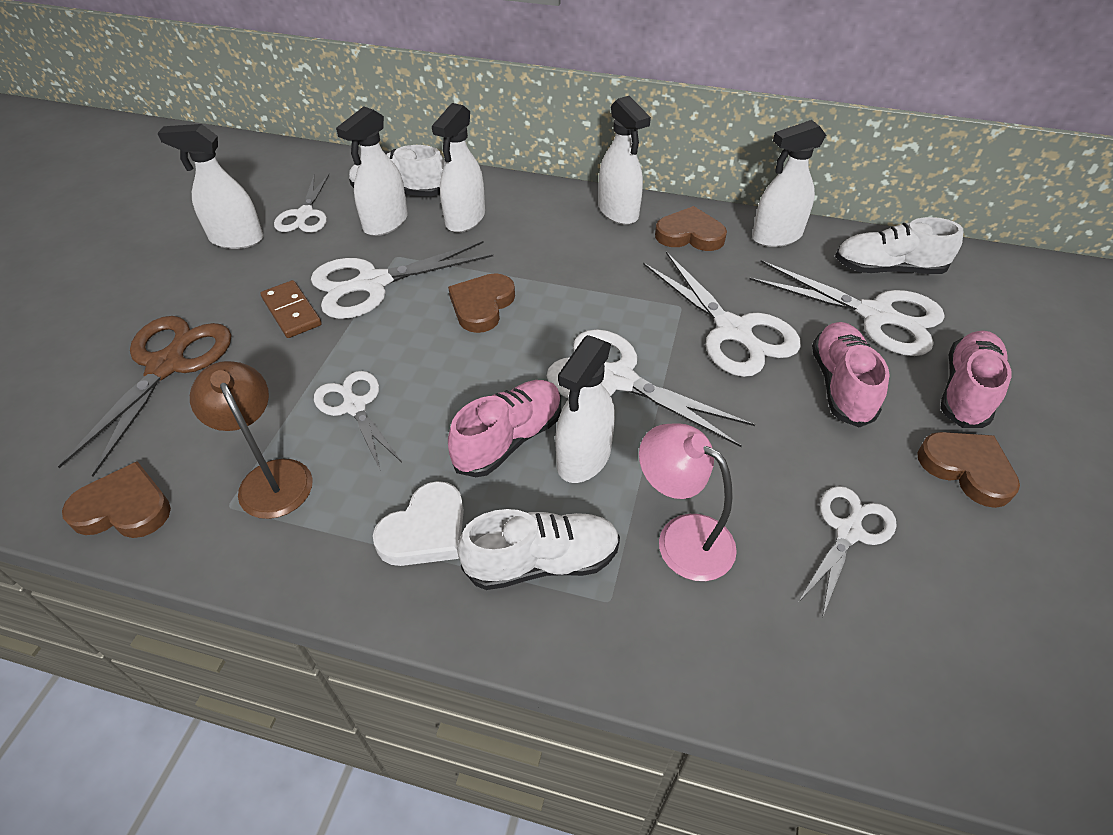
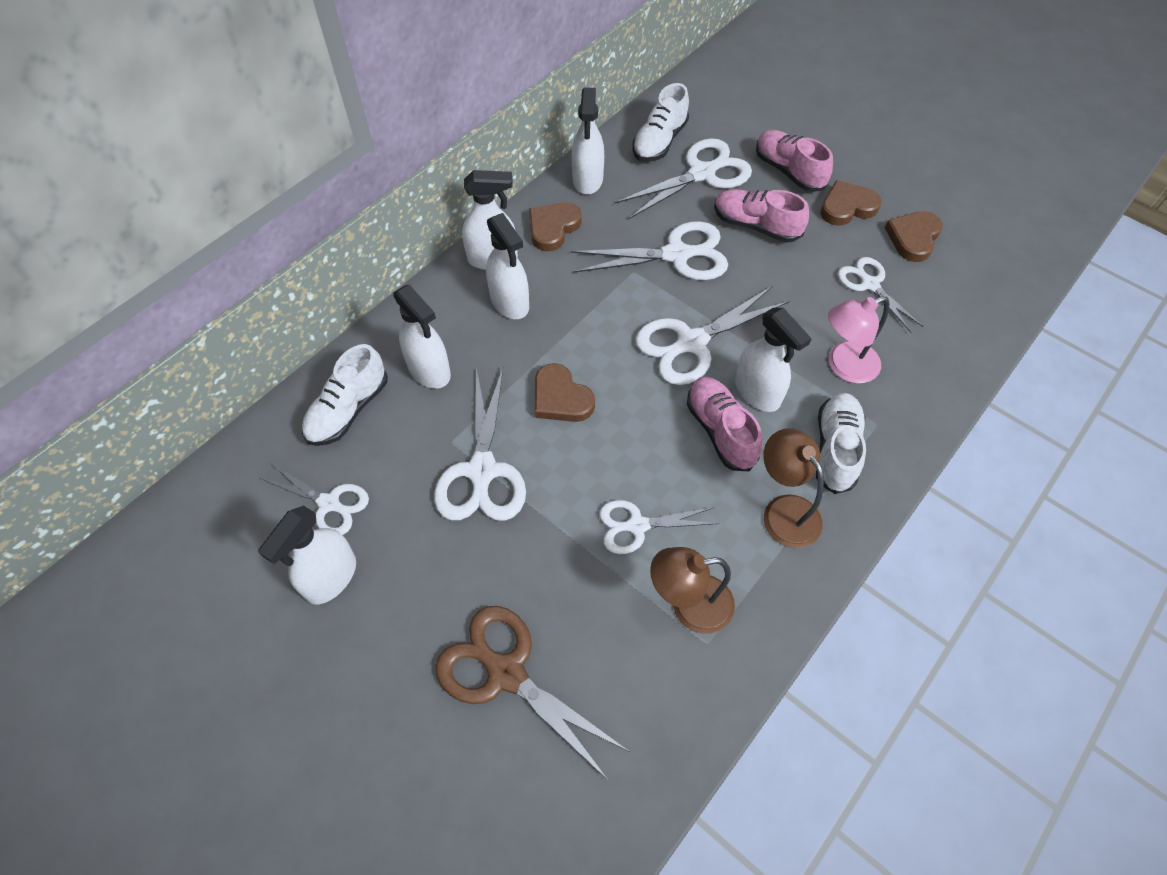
camera: 65 degrees left, 10 degrees up
brown heart [62,461,171,538] -> brown heart moved to [885,211,943,262]
brown domino [261,280,322,338] -> none
white spray bottle [336,106,408,236] -> white spray bottle moved to [486,213,529,319]
white heart [373,481,464,566] -> brown lamp [763,428,824,548]

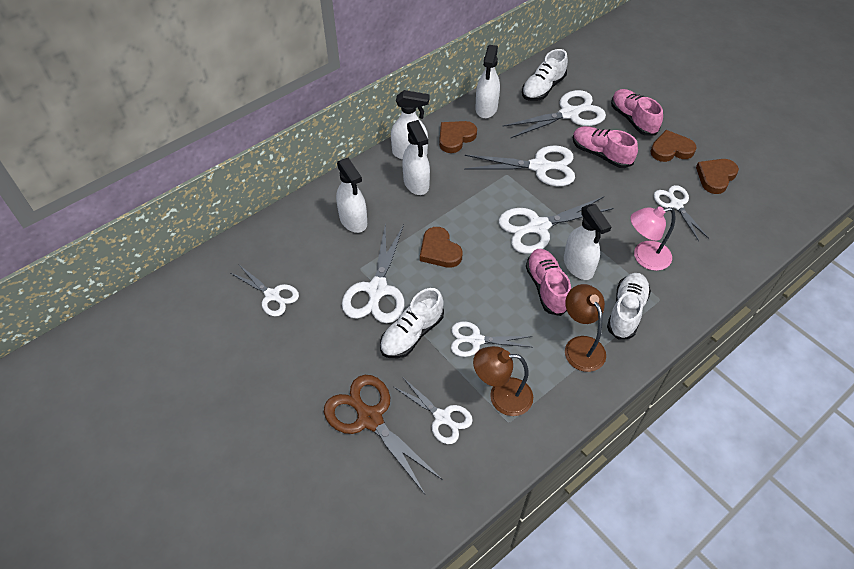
camera: 10 degrees right, 5 degrees down
white spray bottle [258,506,356,604] -> none
white shoe [302,344,388,446] -> white shoe moved to [380,288,444,358]
none -> white scissors [394,378,473,444]

